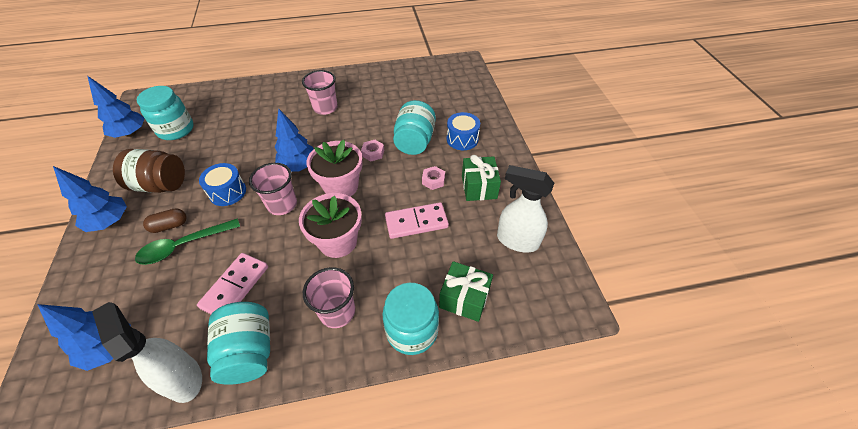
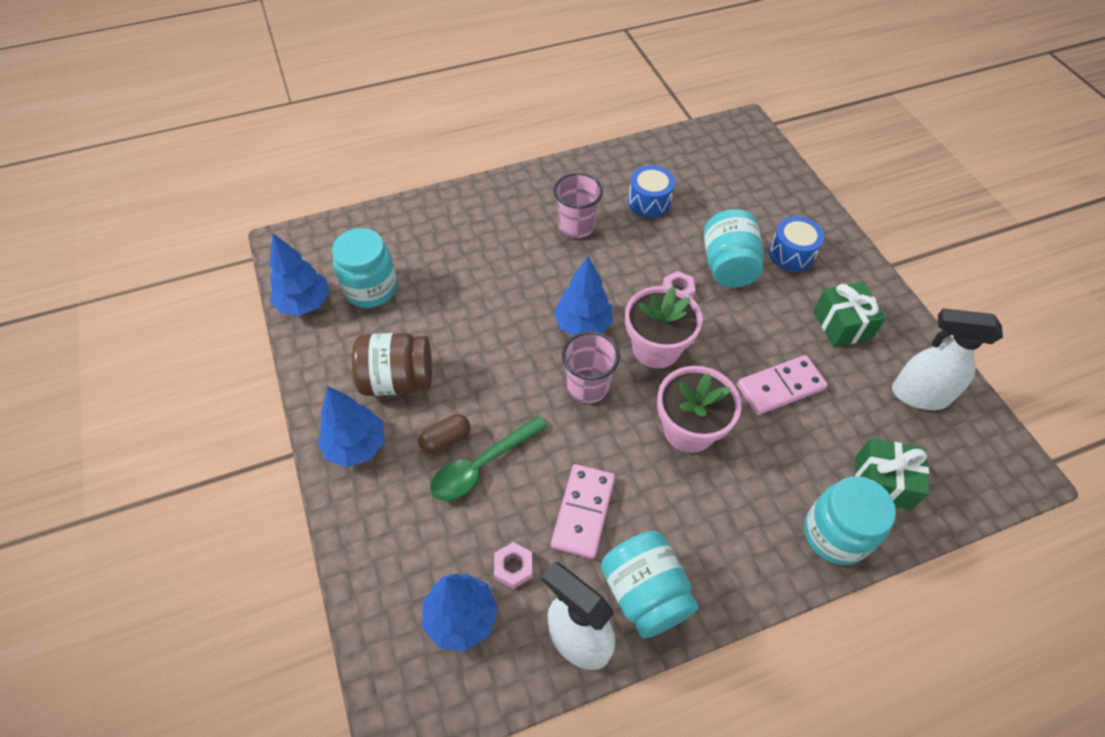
camera: 10 degrees left, 5 degrees up
blue drum [199,163,246,206] -> blue drum moved to [628,165,675,218]
pink cup [303,267,355,328] -> none
pink nut [422,166,445,190] -> pink nut moved to [494,542,532,589]

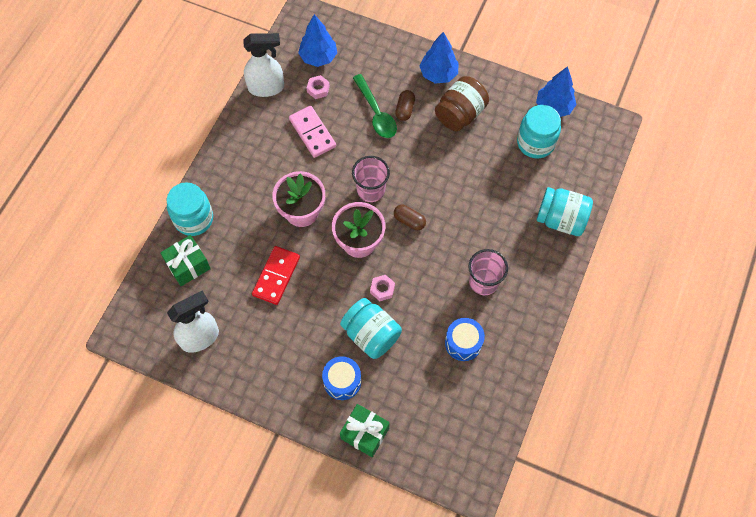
camera: 135 degrees right, 10 degrees up
green spoon [430,416,548,501] -> green spoon turned 150 degrees clockwise [353,74,397,138]
blue tree [554,256,613,336] -> brown capsule [394,205,426,230]
turquoise jar [601,531,699,638] -> turquoise jar moved to [536,187,593,236]
pink domino [737,355,828,415] -> red domino [252,246,300,305]
green gift [813,281,886,347] -> green gift moved to [340,404,390,457]

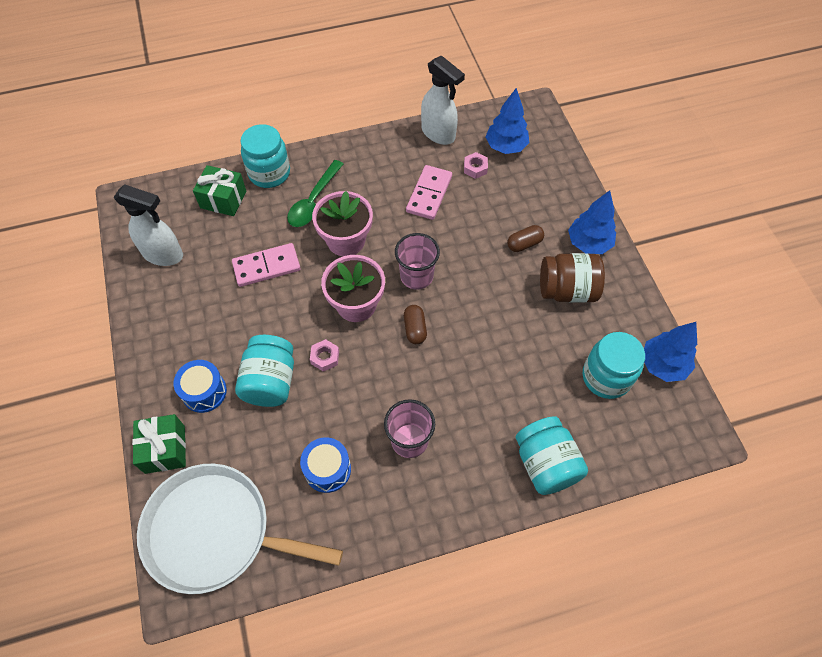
camera: 50 degrees right, 5 degrees down
red domino [252,246,300,305] -> pink domino [232,243,301,287]
green spoon [353,74,397,138] -> green spoon moved to [287,160,343,227]
none -> white pan [137,464,343,594]

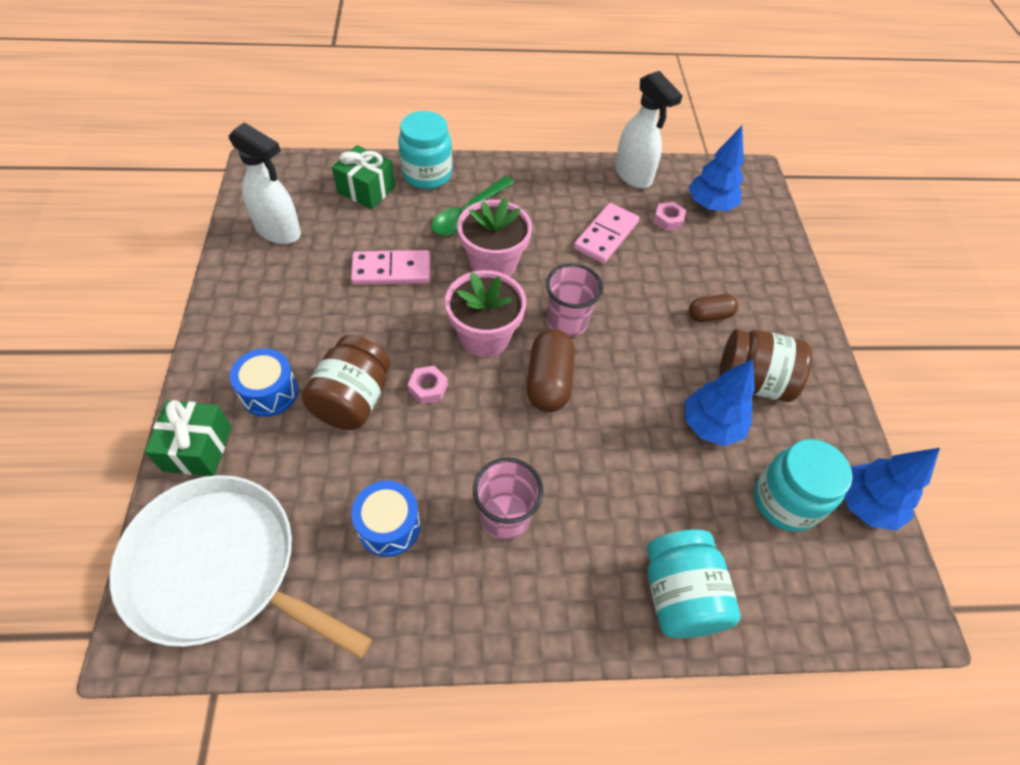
camera: 10 degrees right, 5 degrees down
turquoise jar [235,335,294,407] -> brown jar [302,335,391,430]
brown capsule [404,305,427,344] -> brown capsule [527,329,575,412], size x1.65
blue tree [568,190,616,254] -> blue tree moved to [685,359,755,446]

